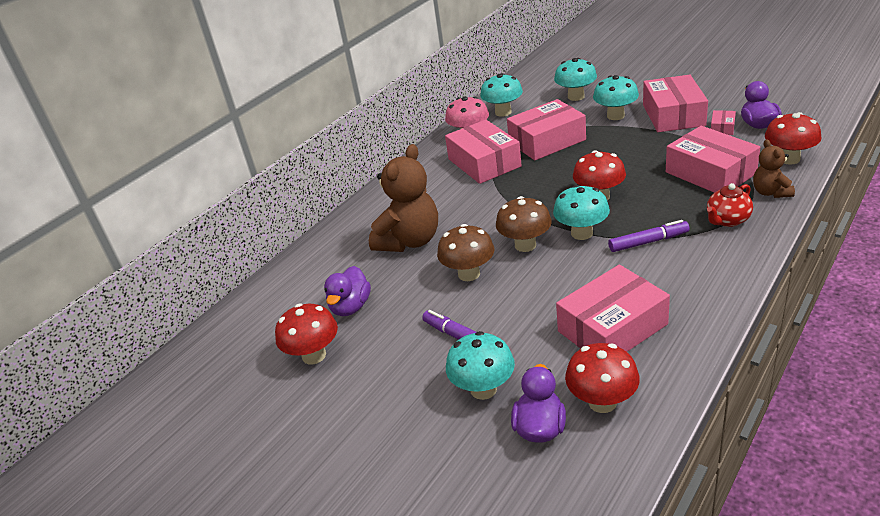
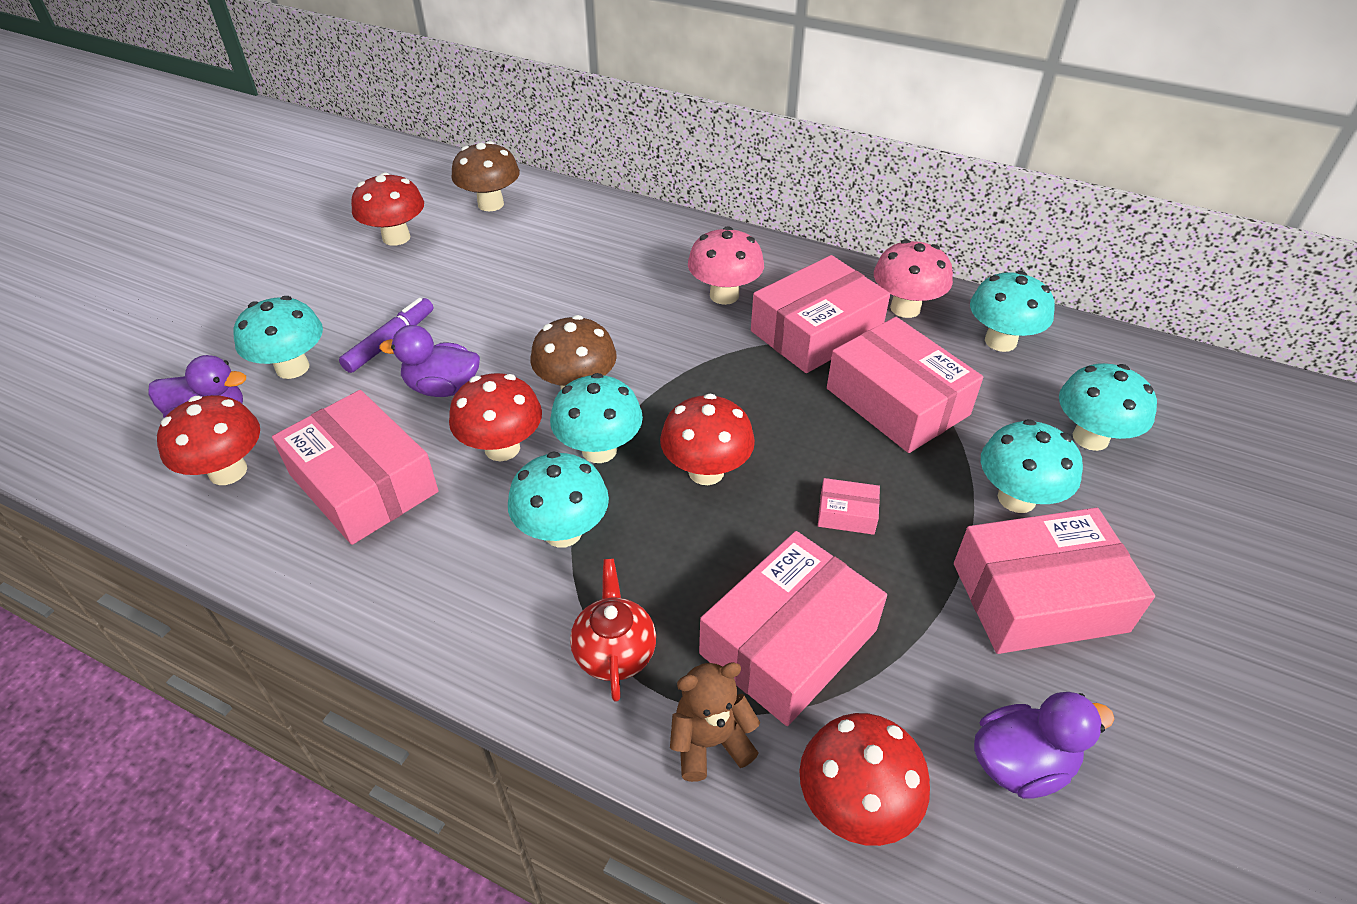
camera: 75 degrees right, 10 degrees up
purple duck [324,266,371,316] -> purple duck moved to [380,325,480,397]
brown teddy bear [369,144,438,252] -> none
brown mushroom [437,224,494,281] -> brown mushroom moved to [451,141,520,211]
purple marker [608,220,690,252] -> turquoise mushroom [508,451,609,548]
red teapot [707,183,753,227] -> red teapot turned 45 degrees clockwise [570,559,656,702]
pink box [711,110,736,135] -> pink box moved to [818,478,880,535]
none -> red mushroom [449,373,542,461]
none -> pink mushroom [688,226,764,305]

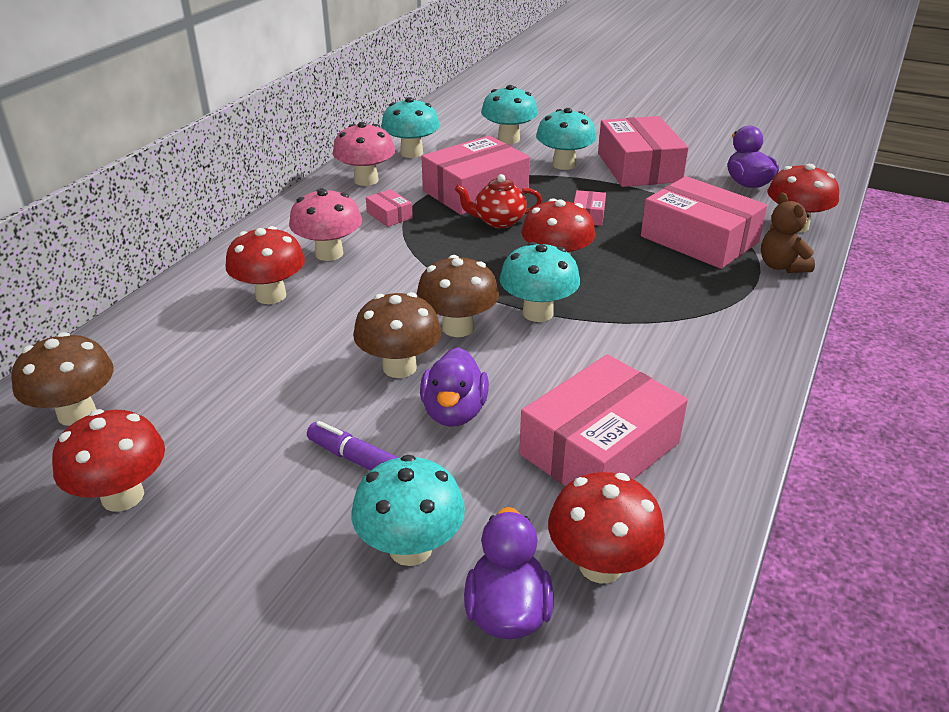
camera: 90 degrees left, 10 degrees down
red mushroom [449,373,542,461] -> red mushroom moved to [225,226,305,304]
turquoise mushroom [508,451,609,548] -> none
red teapot [570,559,656,702] -> red teapot moved to [455,174,542,228]
pink box [751,255,890,373] -> pink box [366,189,413,227], size x0.43
none -> brown mushroom [353,292,442,378]

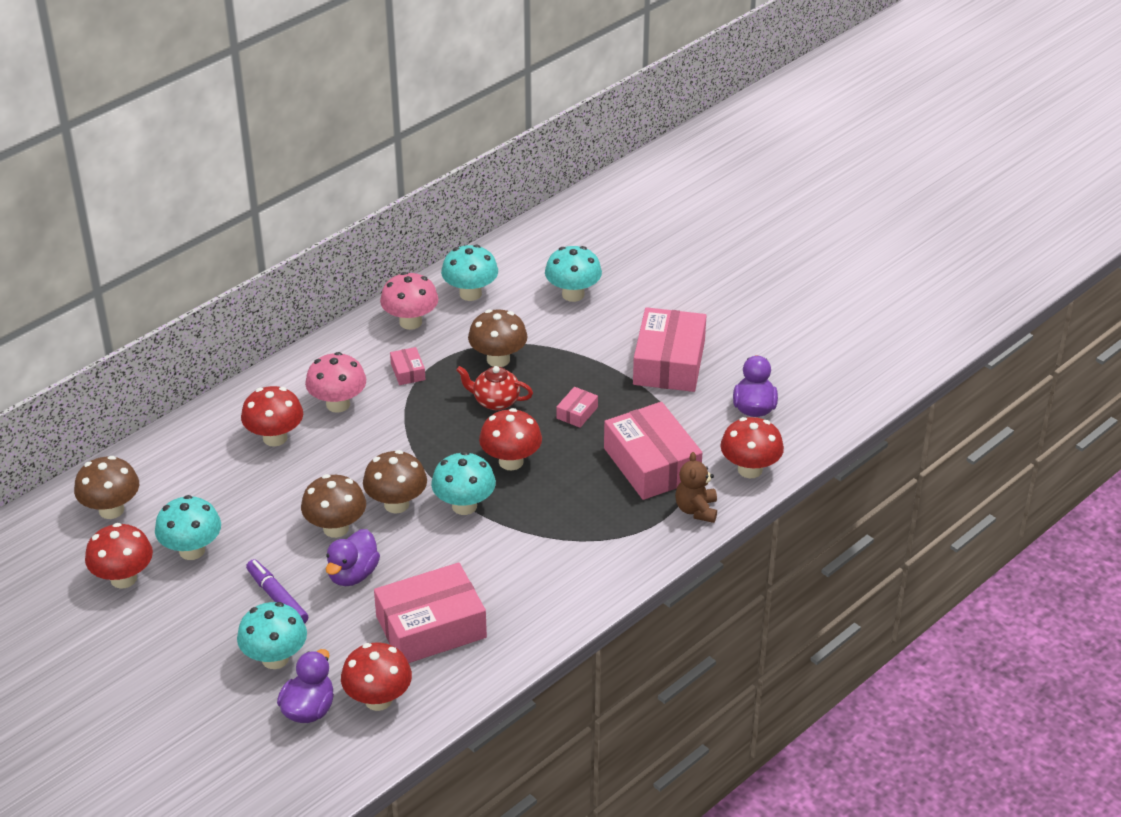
camera: 20 degrees right, 5 degrees up
pink box [421,135,530,215] -> brown mushroom [468,309,527,367]
turquoise mushroom [536,108,596,170] -> turquoise mushroom moved to [155,495,221,560]

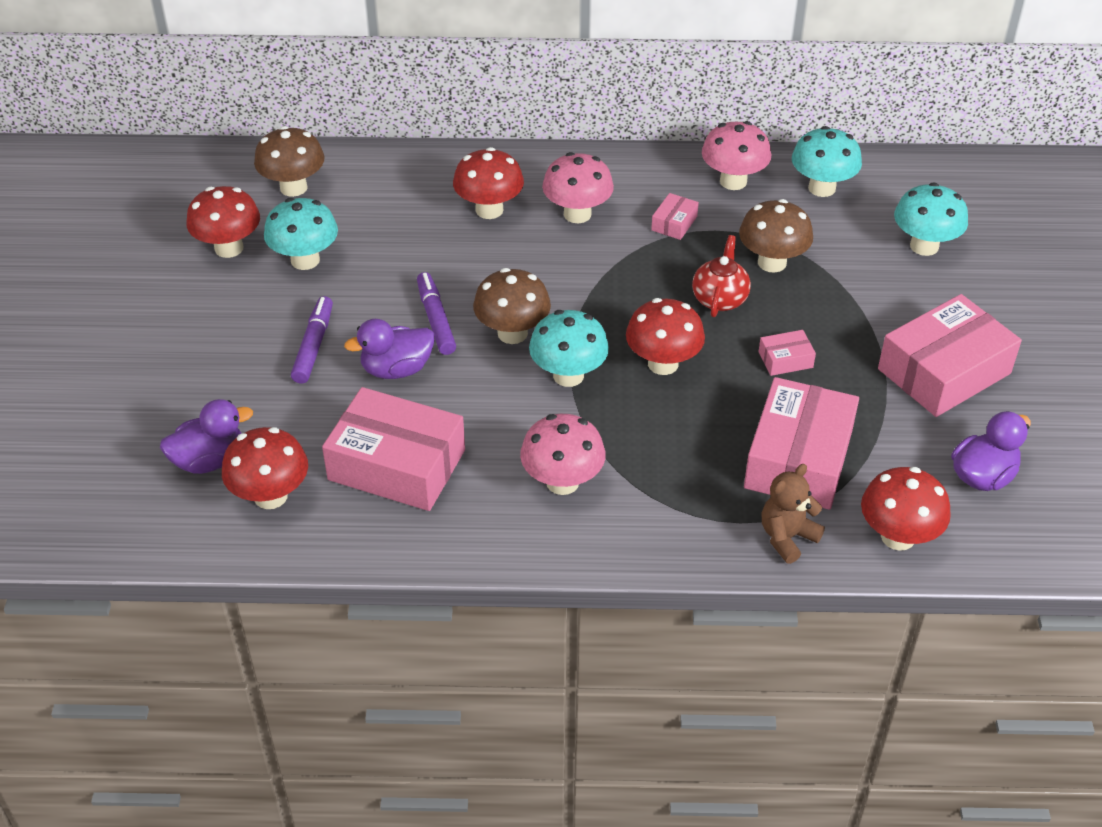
camera: 45 degrees right, 5 degrees up
turquoise mushroom [237,602,307,669] -> none
brown mushroom [301,474,366,538] -> purple marker [417,272,456,355]
red teapot [456,366,533,410] -> red teapot turned 45 degrees clockwise [692,235,751,317]
none -> pink mushroom [520,414,605,495]

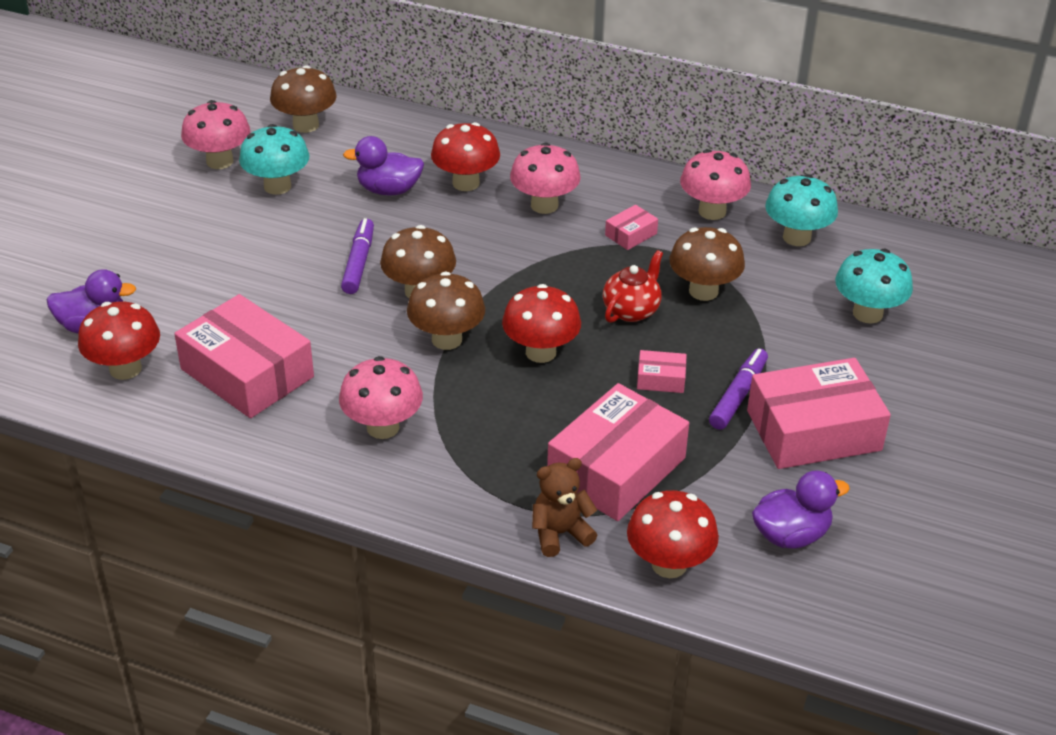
camera: 20 degrees right, 5 degrees down
red mushroom [186,186,260,258] -> pink mushroom [181,100,250,169]
purple marker [291,296,333,384] -> purple marker moved to [709,348,768,430]
purple duck [344,319,434,379] -> purple duck moved to [343,136,424,196]
turquoise mushroom [529,310,609,387] -> brown mushroom [407,272,485,350]

